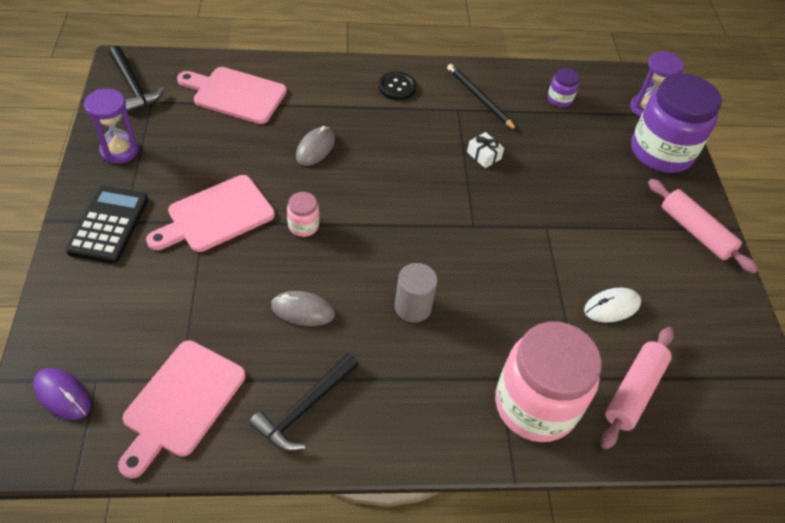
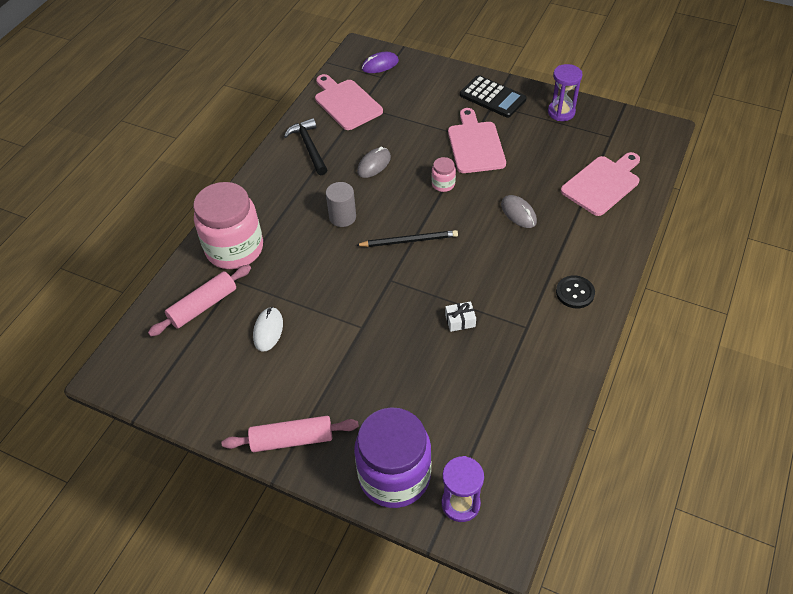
camera: 125 degrees right, 0 degrees up
black hammer [109,46,165,113] -> none
black pencil [447,64,517,130] -> black pencil moved to [356,230,458,247]
purple jar [548,68,579,107] -> none
pink rolling pin [601,327,674,449] -> pink rolling pin turned 75 degrees clockwise [148,265,251,336]

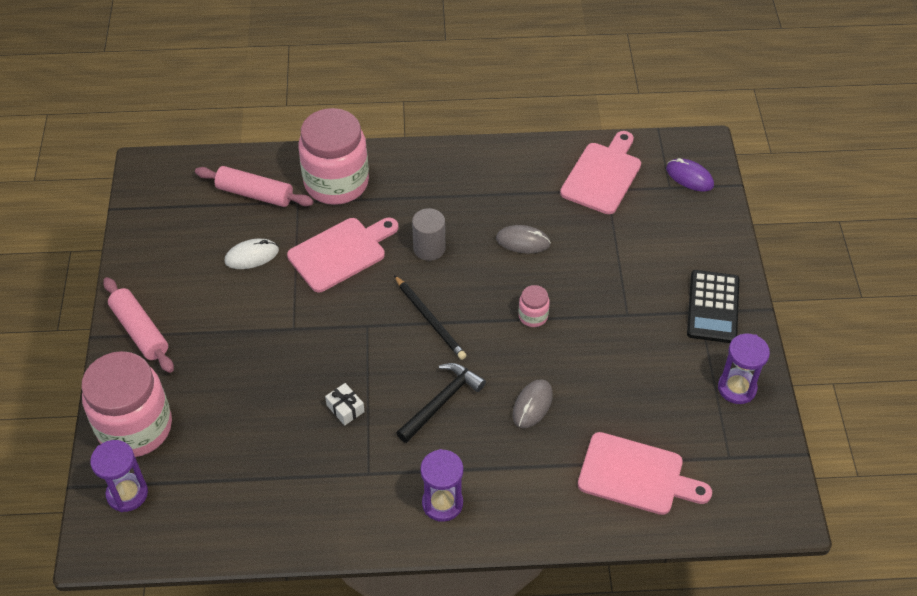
camera: 60 degrees right, 0 degrees up
black hammer [284,118,328,175] -> black hammer moved to [396,363,486,443]
purple jar [354,407,431,508] -> pink jar [81,351,172,457]
pink cutting board [448,108,506,173] -> pink cutting board moved to [287,218,398,292]
black button [556,276,595,308] -> purple hourglass [420,449,463,522]

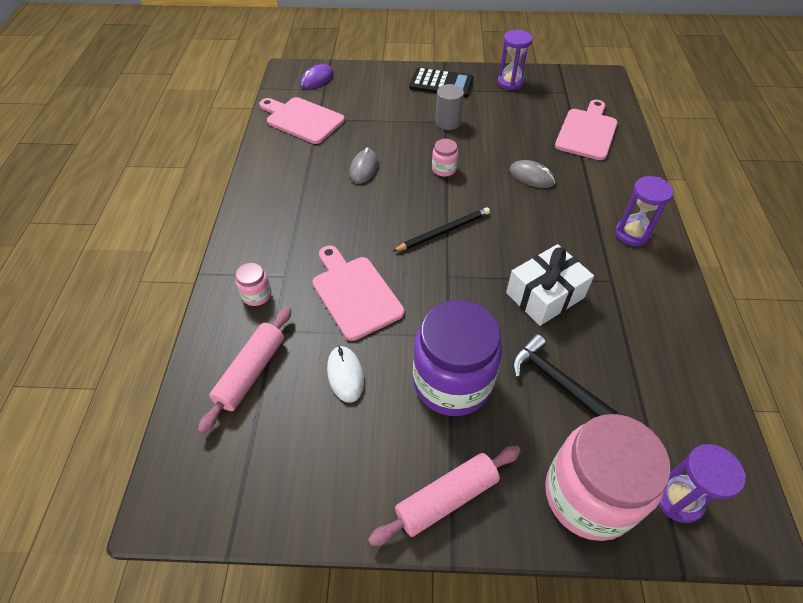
camera: 85 degrees left, 0 degrees up
pink jar [298,108,369,205] -> pink jar [235,263,271,306], size x0.42
white gift [325,383,365,425] -> white gift [506,244,594,326], size x2.09
black hammer [396,363,486,443] -> black hammer moved to [512,334,618,417]
grey cylinder [412,208,445,261] -> grey cylinder moved to [435,84,464,130]
none -> purple jar [413,300,502,416]

